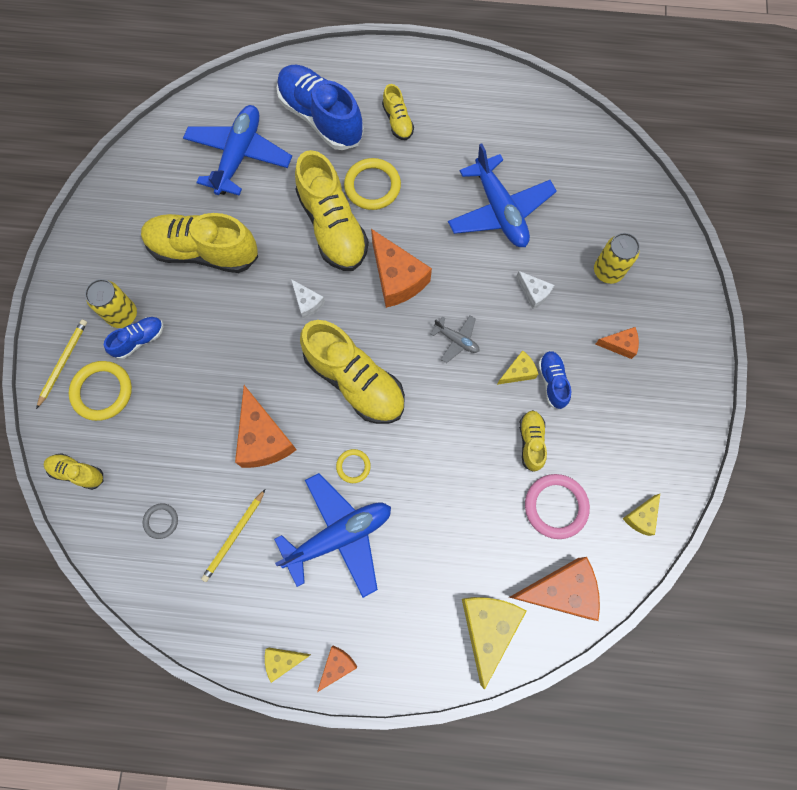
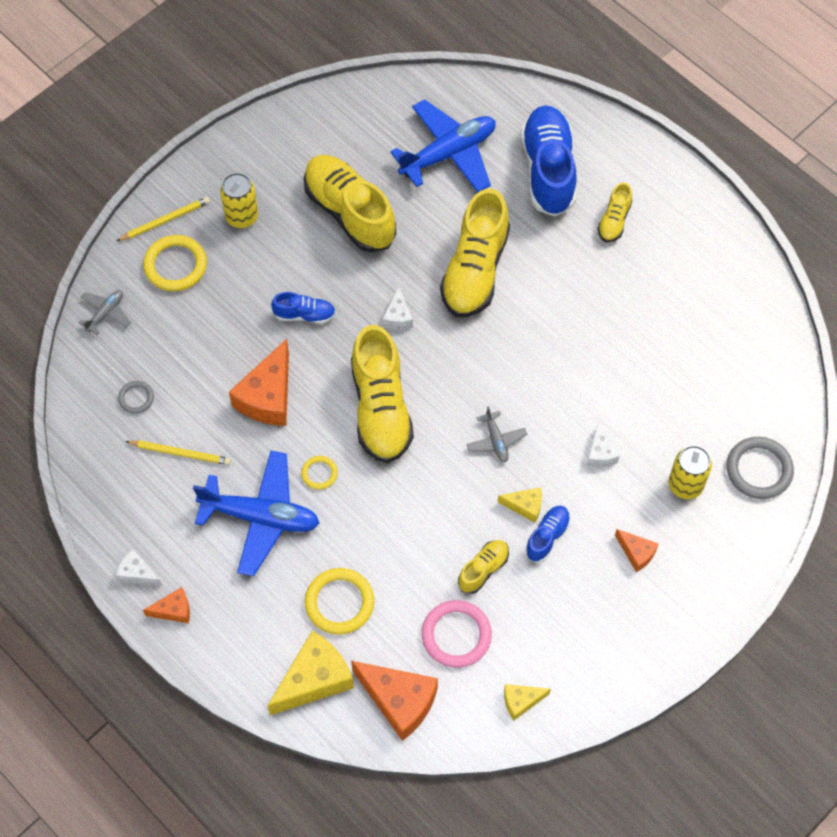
camera: 40 degrees right, 10 degrees down
yellow shoe [44,453,103,490] -> grey plane [78,290,131,335]
blue shoe [104,317,164,359] -> blue shoe moved to [271,292,336,324]
yellow pencil [201,489,265,582] -> yellow pencil turned 150 degrees counterclockwise [125,440,231,465]
yellow cheese [265,648,311,683] -> white cheese [116,549,162,586]
yellow ring [344,158,401,210] -> yellow ring moved to [305,568,374,635]
orange cheese [371,229,432,308] -> none
blue plane [448,143,557,247] -> none
none -> grey ring [726,437,794,499]

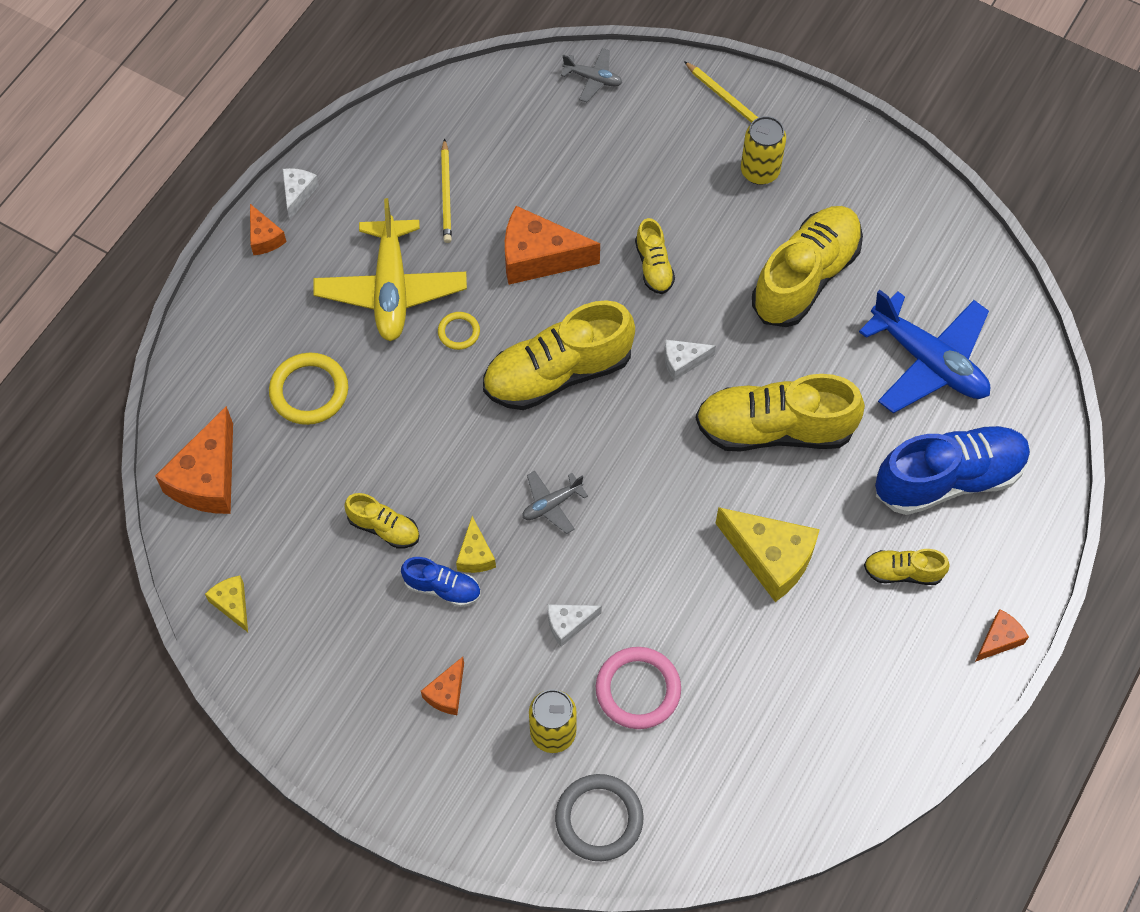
camera: 75 degrees right, 0 degrees up
grey ring [118,381,154,414] -> none
yellow ring [143,235,207,292] -> none
blue plane [193,451,319,576] -> yellow plane [313,198,467,341]
yellow cheese [267,631,354,715] -> yellow cheese moved to [715,507,820,602]
blue shoe [271,292,336,324] -> yellow shoe [635,218,675,294]
pink ring [422,600,492,668] -> pink ring moved to [596,647,681,729]
none -> orange cheese [975,609,1029,662]

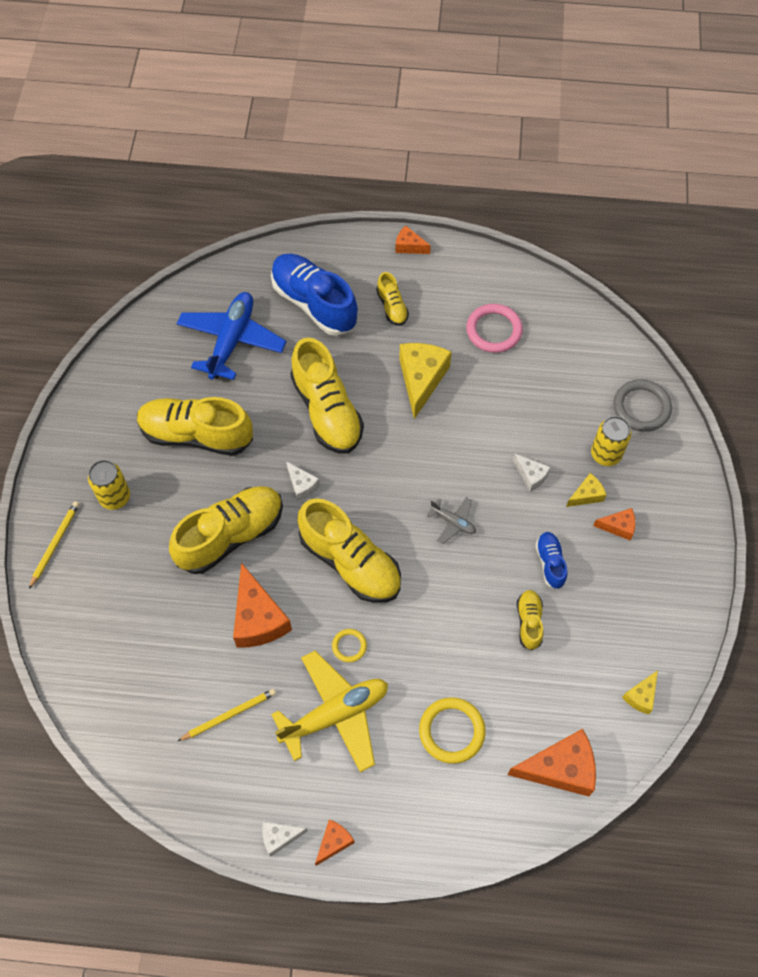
camera: 115 degrees left, 0 degrees up
yellow cheese [456,516,496,573] -> yellow cheese moved to [566,473,606,507]
grey plane [561,48,622,102] -> none
pink ring [596,647,681,729] -> pink ring moved to [466,304,523,353]
yellow shoe [635,218,675,294] -> yellow shoe [169,486,283,574], size x2.06

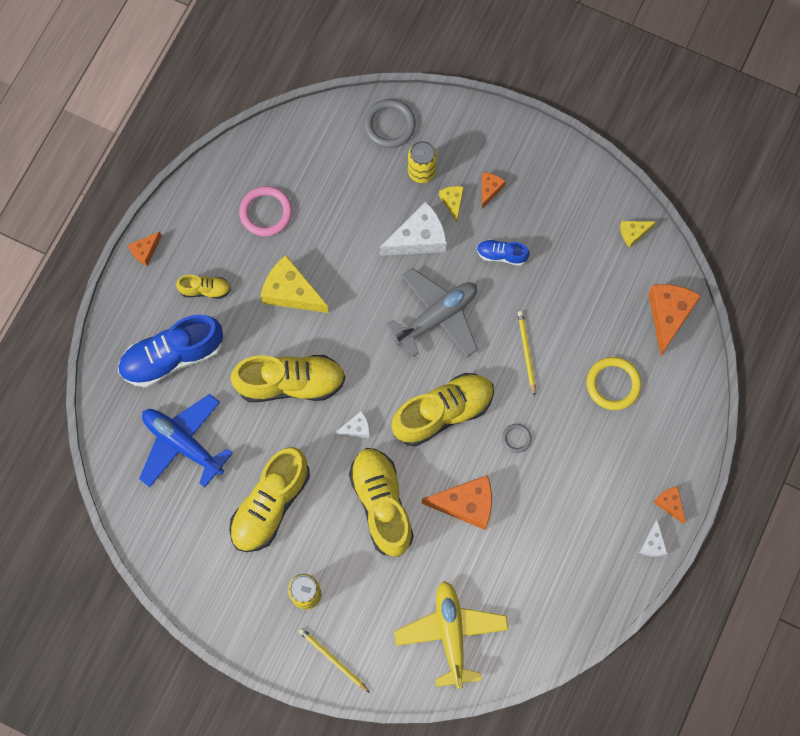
camera: 70 degrees left, 10 degrees up
yellow pencil [178,689,276,741] -> yellow pencil moved to [518,311,536,396]
yellow plane [271,650,388,773] -> yellow plane moved to [394,581,509,689]
yellow ring [332,629,367,662] -> grey ring [502,424,532,453]
grey plane [427,497,476,544] -> grey plane [387,268,478,357], size x2.13
white cheese [513,453,551,492] -> white cheese [380,202,447,256], size x1.92
yellow shoe [517,590,544,651] -> none
yellow cheese [622,670,658,714] -> yellow cheese turned 105 degrees clockwise [620,221,656,248]

